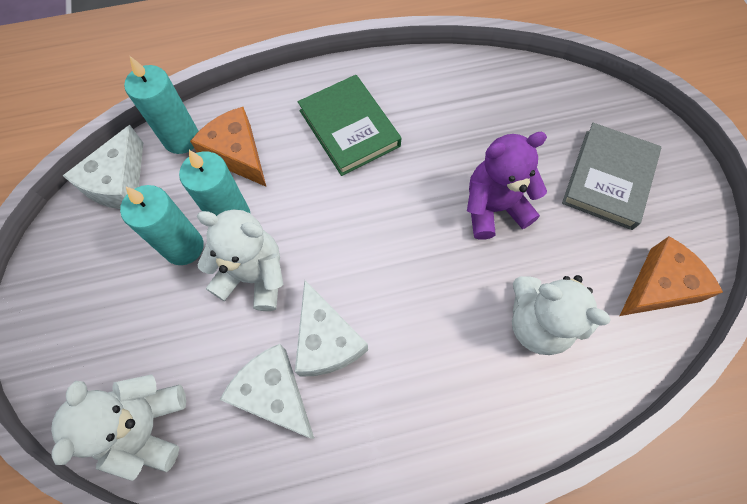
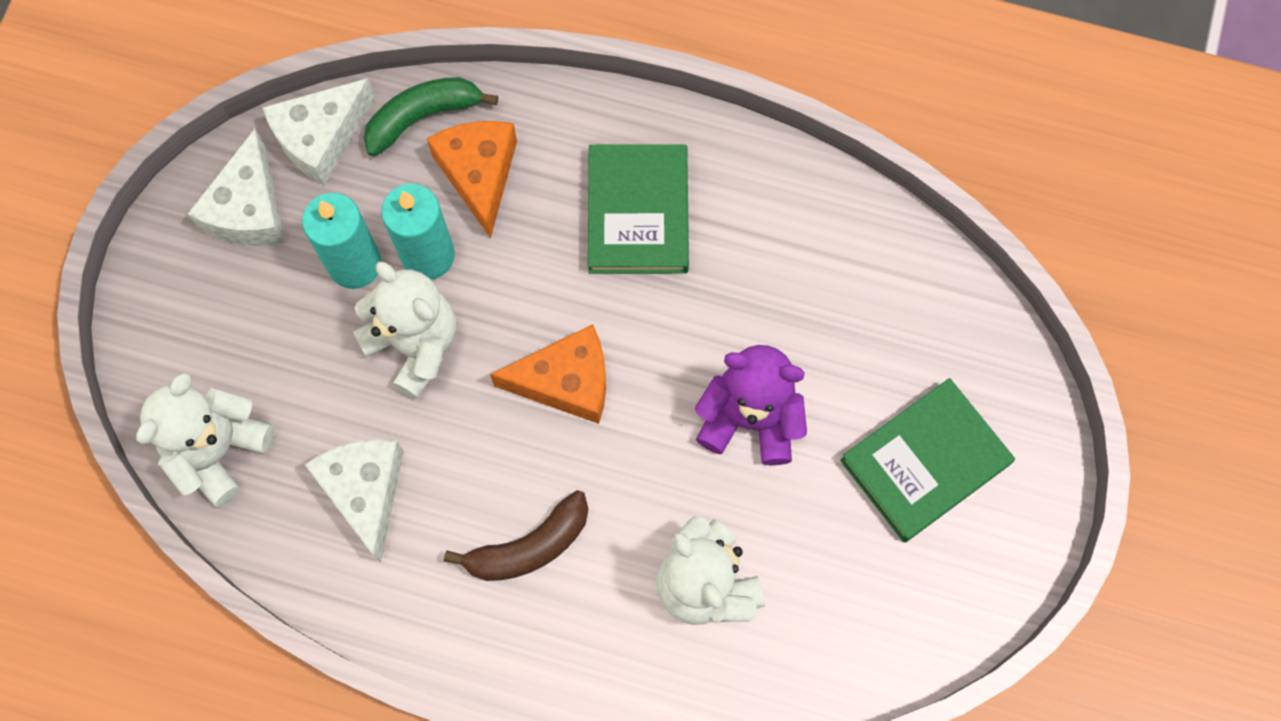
camera: 30 degrees right, 5 degrees up
turquoise candle [124,56,198,154] -> green banana [364,77,498,156]
white cheese [295,280,368,377] -> white cheese moved to [188,129,285,246]
grey book [562,123,661,230] -> green book [840,378,1015,542]
orange cheese [620,236,723,316] -> orange cheese moved to [490,324,606,424]
none -> brown banana [444,490,588,581]

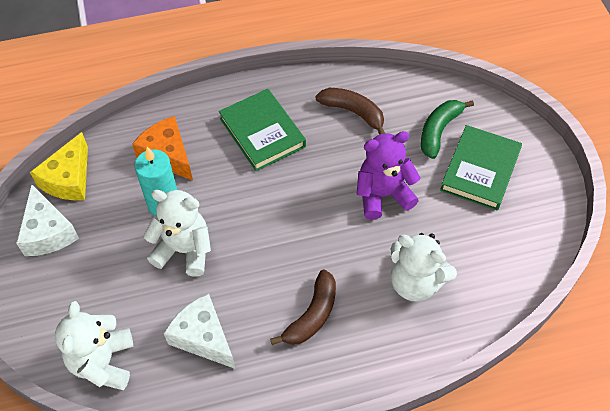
camera: 30 degrees left, 15 degrees down
white cheese [262,78,375,186] -> yellow cheese [30,132,88,201]
turquoise candle [302,193,381,289] -> none
green banana [364,77,498,156] -> green banana moved to [421,100,474,159]
orange cheese [490,324,606,424] -> none
none -> brown banana [315,88,385,135]

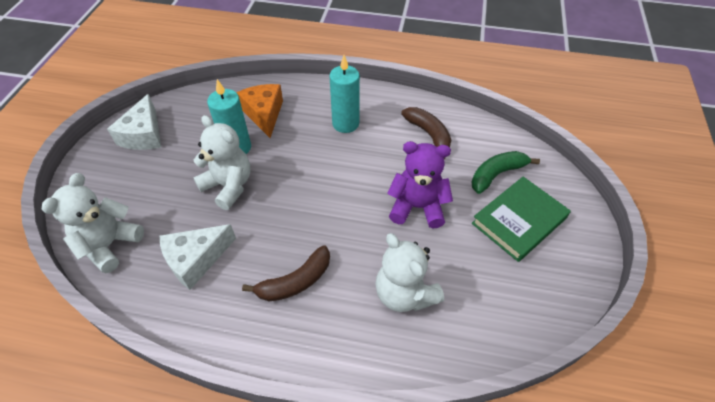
camera: 25 degrees right, 5 degrees down
yellow cheese [30,132,88,201] -> none
white cheese [164,294,235,369] -> white cheese turned 105 degrees counterclockwise [160,224,236,290]
green book [219,89,306,171] -> turquoise candle [329,55,360,133]

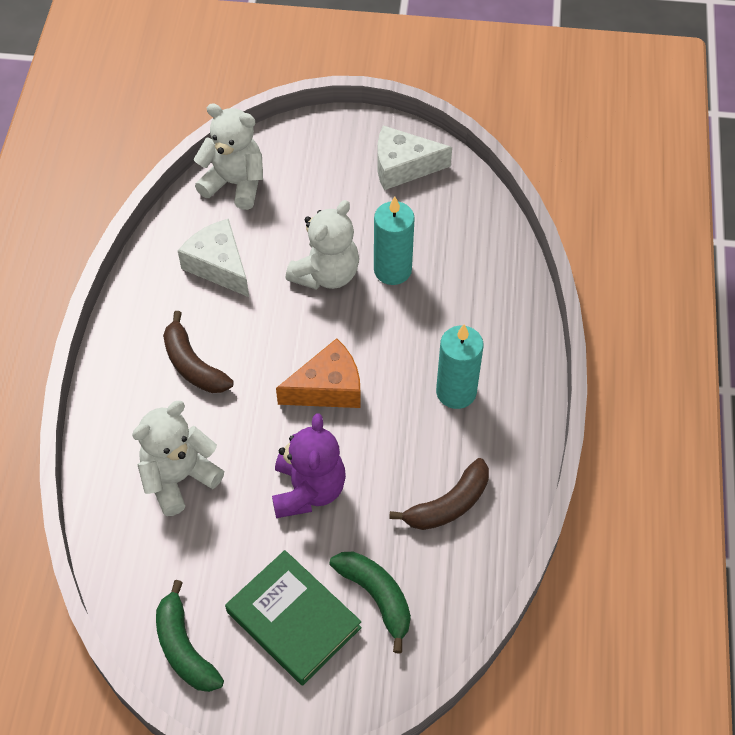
camera: 85 degrees right, 5 degrees up
orange cheese [236,84,283,138] -> orange cheese moved to [276,338,361,408]
none -> green banana [156,580,224,692]

